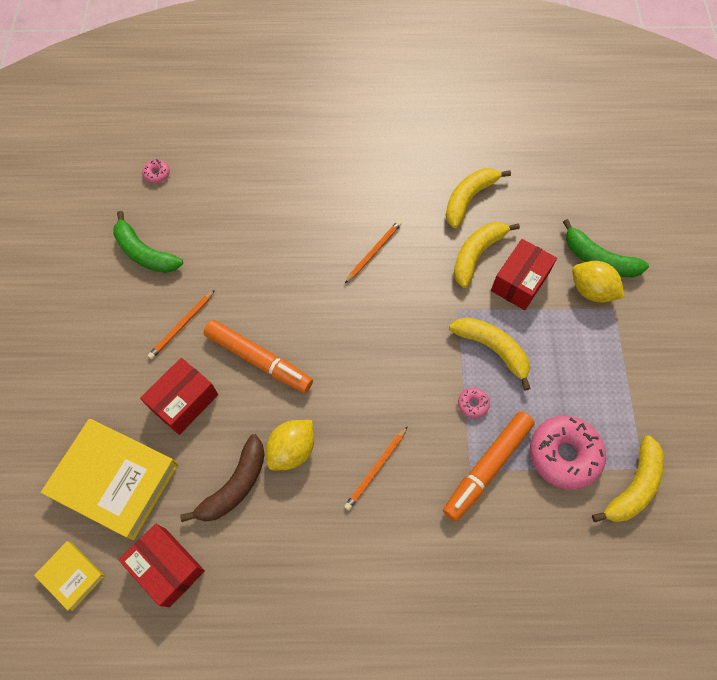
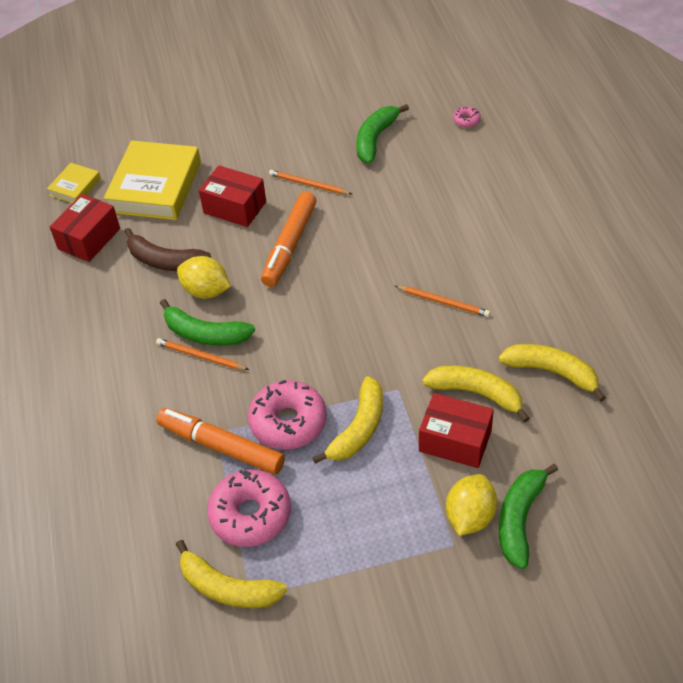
camera: 80 degrees right, 15 degrees down
pink donut [458,388,490,418] -> pink donut [248,380,327,449], size x2.26
none -> green banana [160,299,255,346]

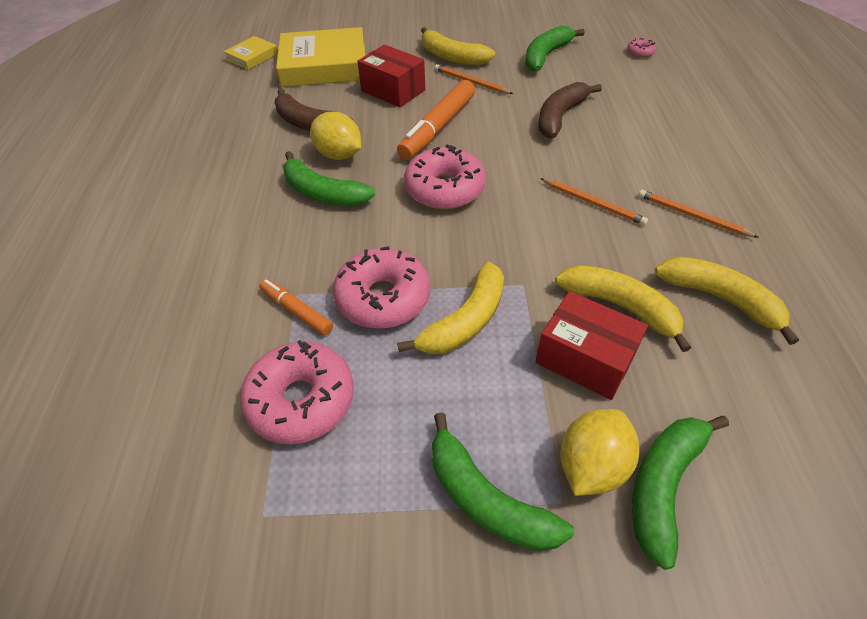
camera: 10 degrees right, 0 degrees up
red box [50,194,120,262] -> none
yellow book [104,140,201,220] -> yellow book turned 60 degrees clockwise [276,27,365,87]
orange pencil [156,338,249,370] -> orange pencil moved to [638,190,759,238]
orange marker [156,408,285,475] -> orange marker [259,279,333,335], size x0.56
yellow banana [176,540,287,608] -> yellow banana moved to [421,27,495,65]
none -> pink donut [404,144,486,209]
none -> green banana [432,412,574,551]
none -> brown banana [538,82,602,138]

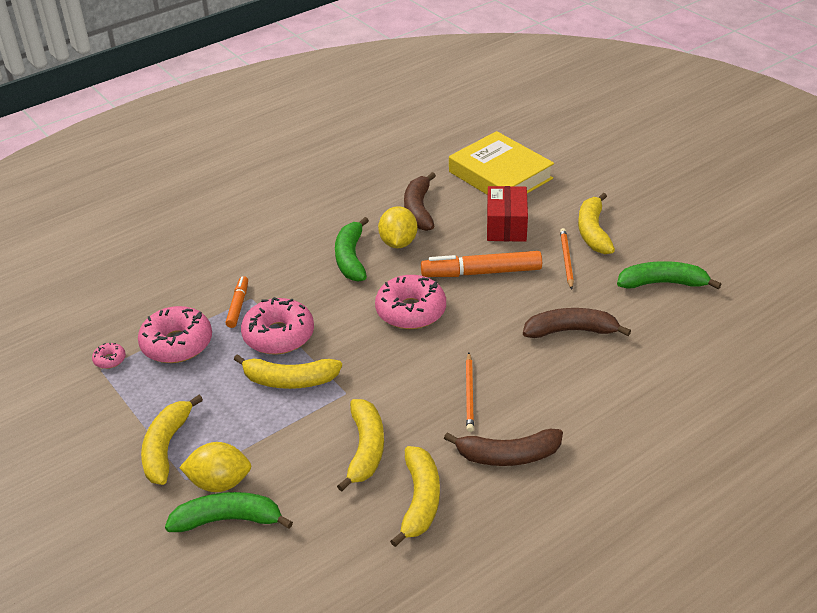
camera: 55 degrees right, 10 degrees down
yellow book [224,36,278,70] -> none
green banana [432,412,574,551] -> yellow banana [141,395,203,485]
red box [536,291,648,400] -> none
pink donut [627,38,656,58] -> pink donut moved to [92,343,126,369]
orange pencil [638,190,759,238] -> brown banana [444,429,563,466]

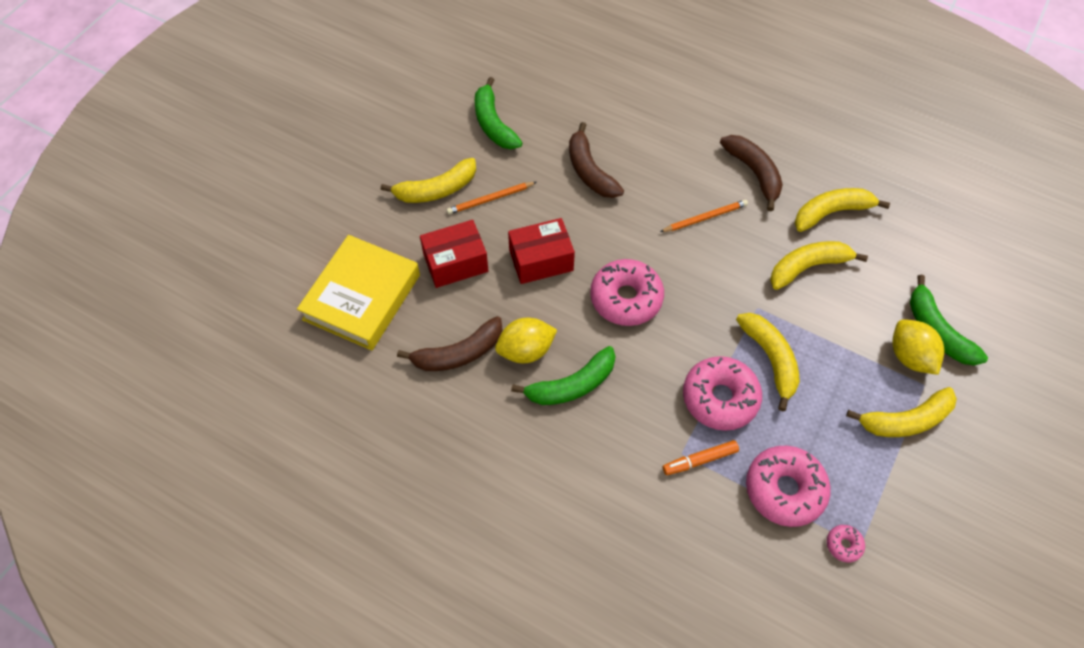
camera: 115 degrees left, 20 degrees up
orange marker [421,251,542,277] -> red box [508,218,575,284]

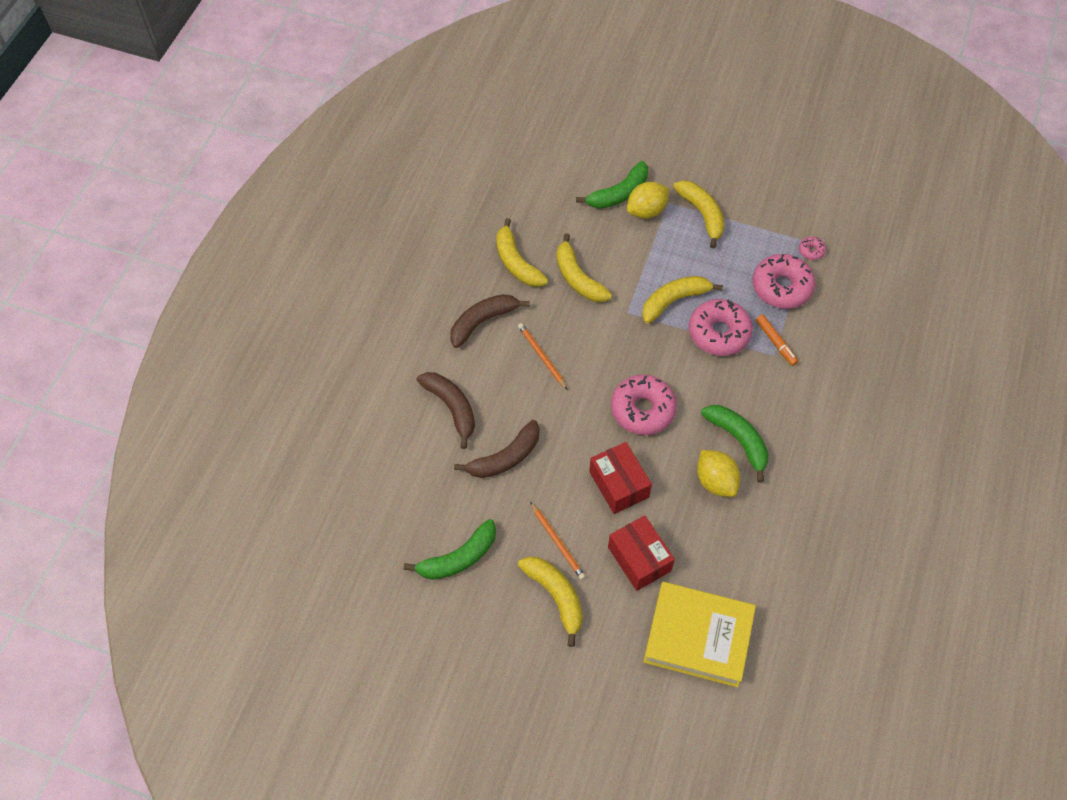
camera: 100 degrees left, 0 degrees up
brown banana [397,316,503,371] -> brown banana moved to [417,372,475,449]

